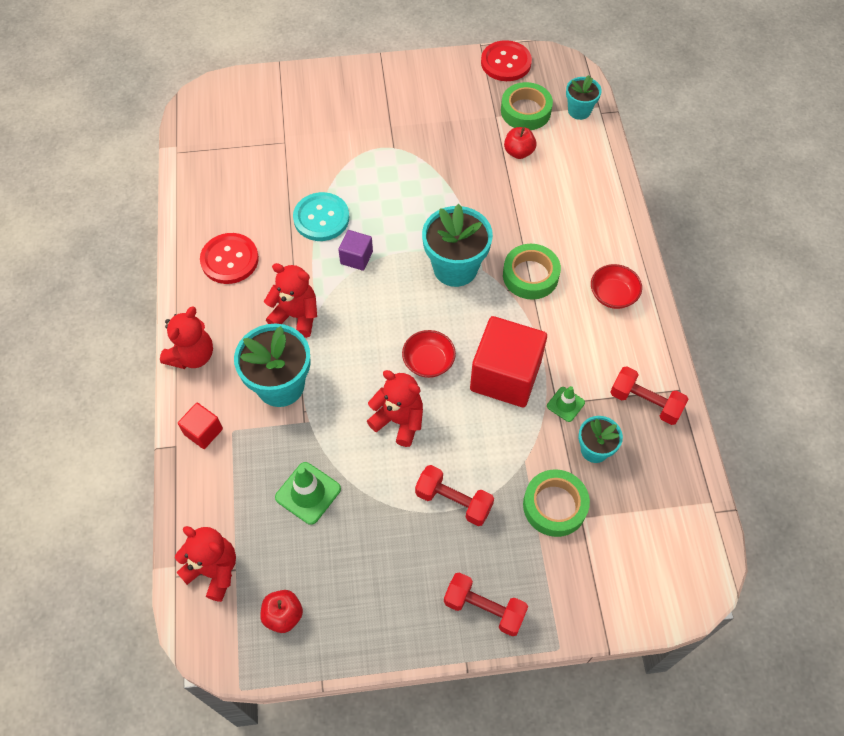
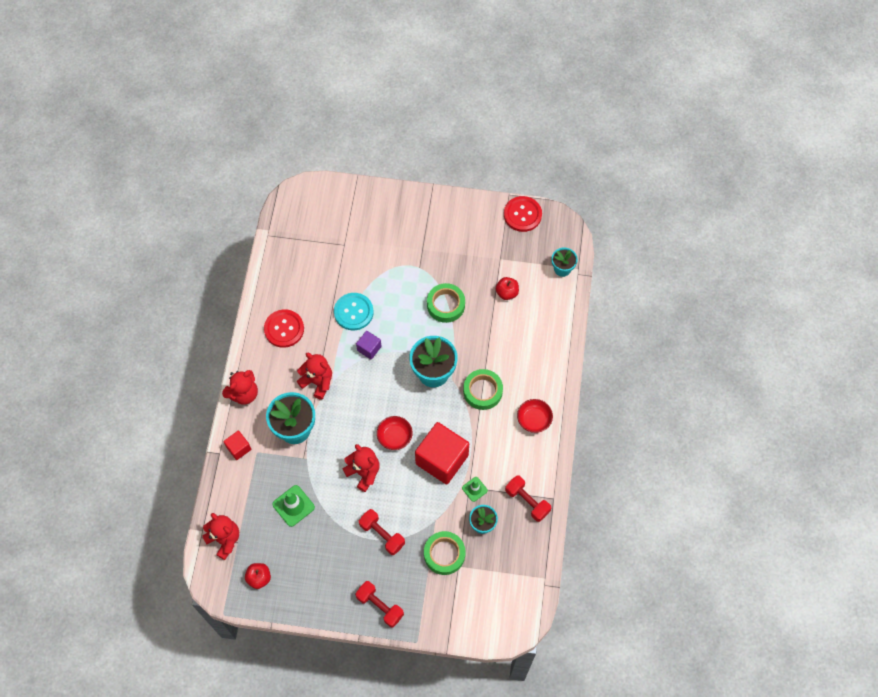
camera: 15 degrees right, 5 degrees up
green tape [501,82,553,130] -> green tape moved to [427,283,465,323]

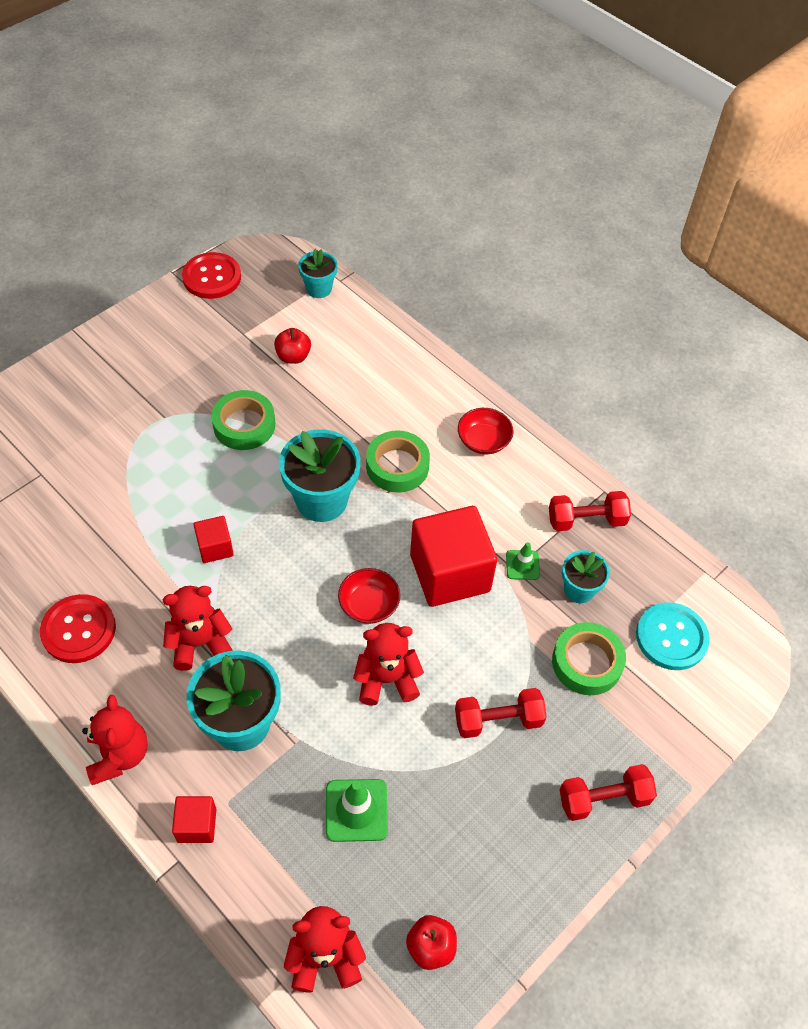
camera: 55 degrees left, 10 degrees down
turquoise button [334,293,374,330] -> turquoise button moved to [636,602,710,670]
purple cube [356,331,382,360] -> red cube [193,516,234,563]

